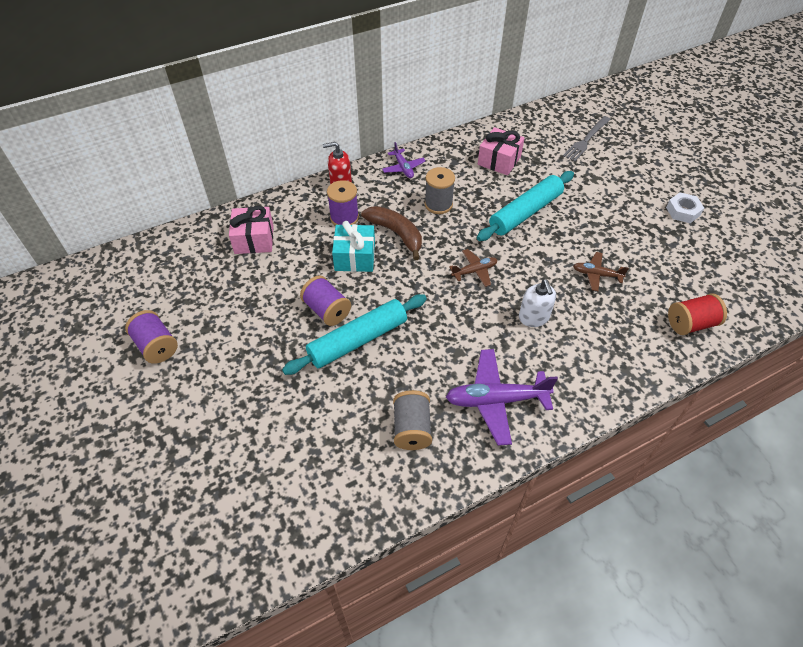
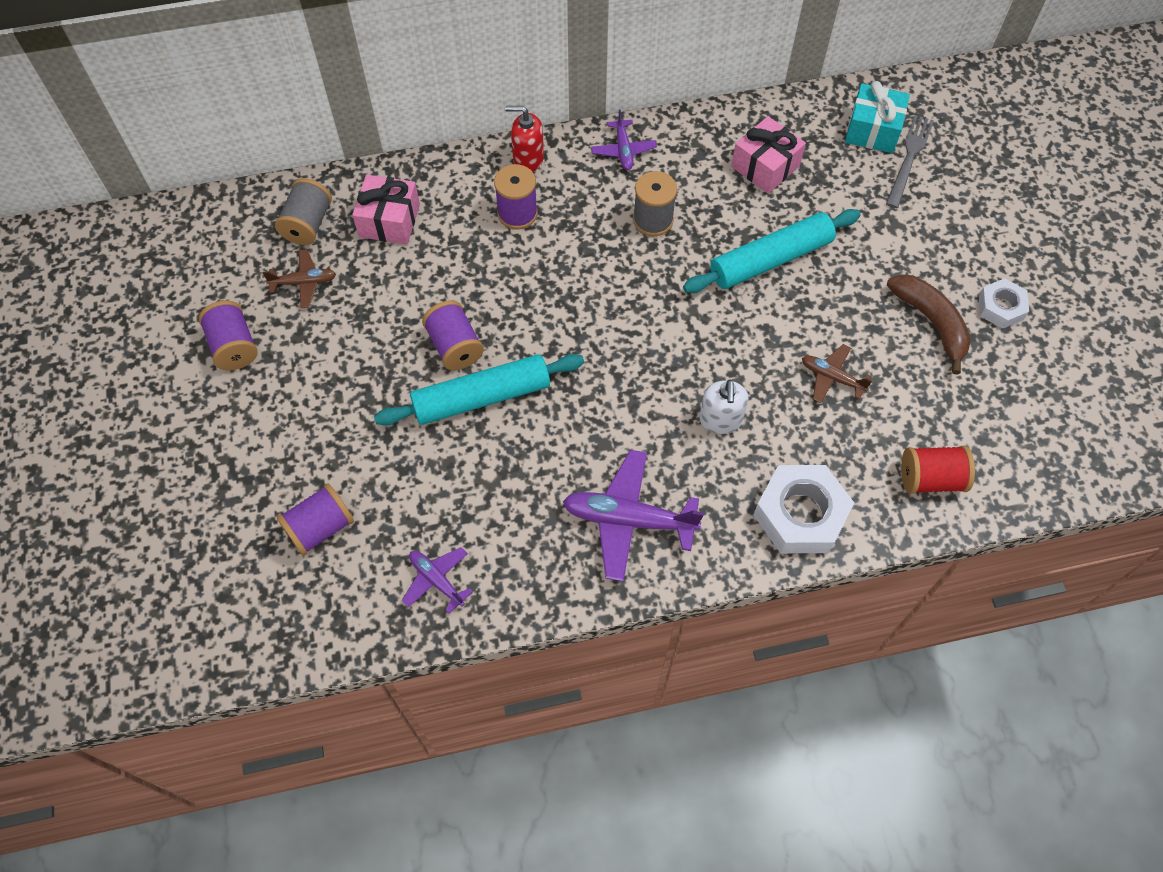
camera: 15 degrees right, 10 degrees up
turquoise gift [332,221,375,272] -> turquoise gift moved to [845,81,910,153]
brown banana [361,206,422,260] -> brown banana moved to [887,274,971,375]
grey spool [393,390,432,450] -> grey spool moved to [275,178,332,245]
brown plane [449,249,497,287] -> brown plane moved to [263,249,336,308]
grey fork [563,116,611,162] -> grey fork turned 150 degrees clockwise [886,115,934,208]
none -> purple spool [276,484,354,556]
none -> purple plane [402,547,473,614]
none -> white nut [754,465,854,553]

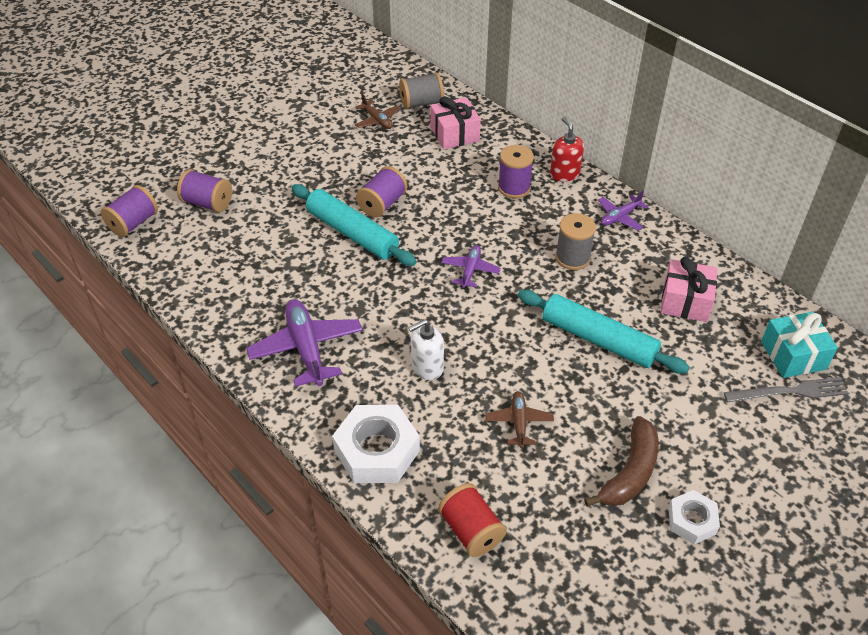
camera: 60 degrees right, 15 degrees down
purple spool [199,300,258,370] -> purple spool moved to [101,185,158,237]
purple plane [402,547,473,614] -> purple plane moved to [441,245,501,288]

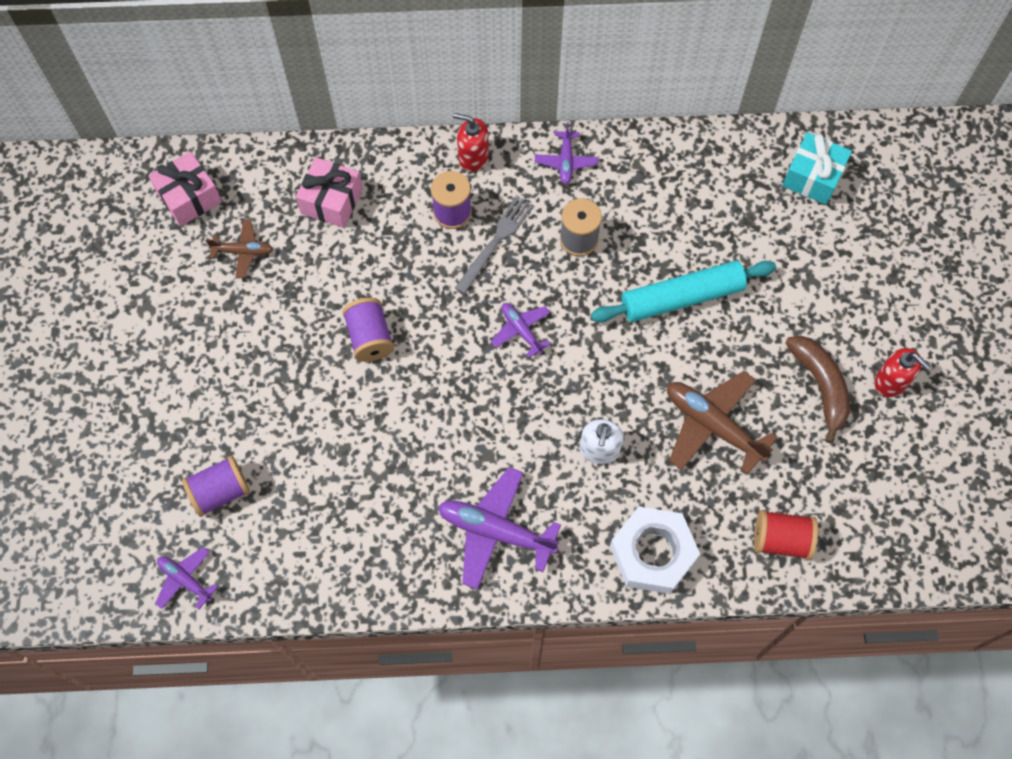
camera: 50 degrees left, 20 degrees up
purple spool [101,185,158,237] -> purple plane [155,547,218,610]
turquoise rolling pin [292,184,416,266] -> none
grey spool [399,73,444,109] -> none
brown plane [485,391,554,448] -> brown plane [667,371,778,475], size x1.80
pink gift [660,257,717,322] -> pink gift moved to [149,151,222,226]
white nut [669,490,720,544] -> red soap dispenser [874,348,930,397]
grey fork [724,377,848,402] -> grey fork moved to [455,196,534,294]

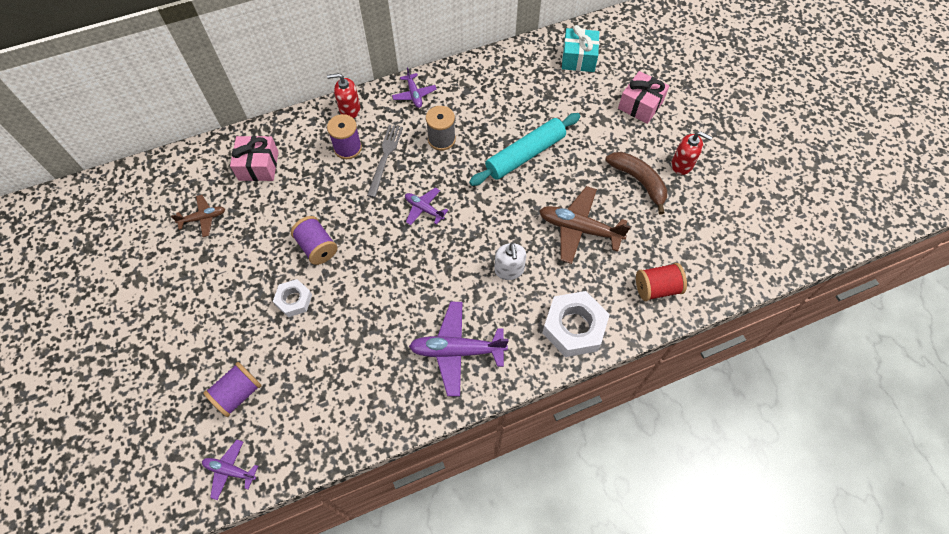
camera: 20 degrees left, 5 degrees down
pink gift [149,151,222,226] -> pink gift moved to [618,71,669,124]
none -> white nut [273,279,312,317]

